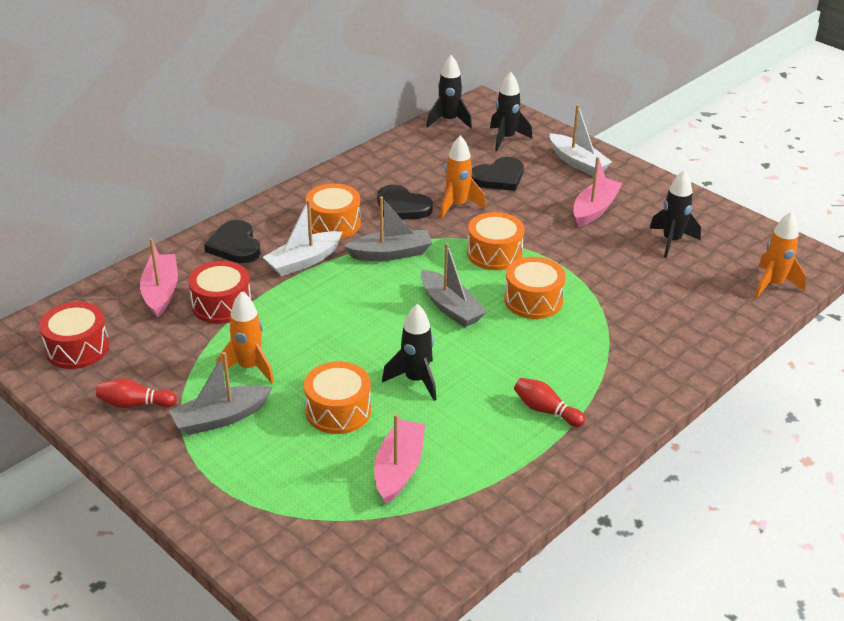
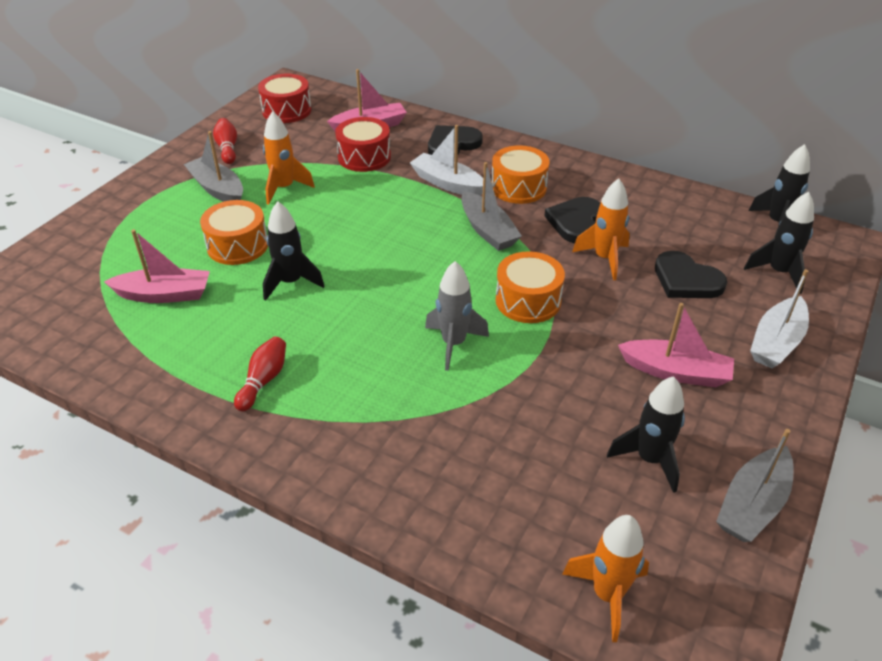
camera: 75 degrees right, 5 degrees up
grey boat [421,243,487,327] -> grey boat moved to [716,429,793,542]
orange drum [504,257,566,319] -> grey rocket [425,261,489,371]

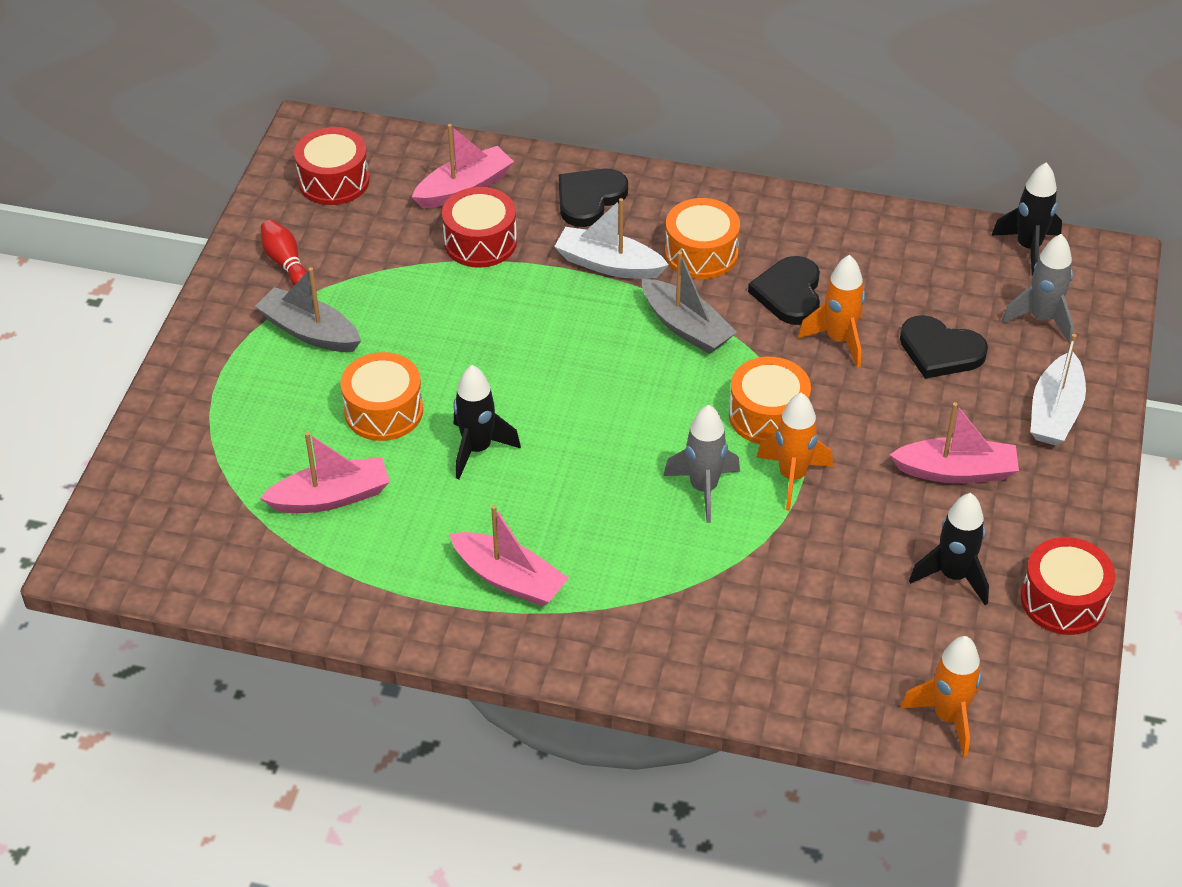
camera: 15 degrees left, 5 degrees up
red bowling pin [234,337,286,411] -> pink boat [449,505,569,606]
orange rocket [263,111,315,205] -> orange rocket moved to [756,392,833,510]
grey boat [716,429,793,542] -> red drum [1021,537,1115,635]
black rocket [744,192,814,294] -> grey rocket [1002,234,1074,344]

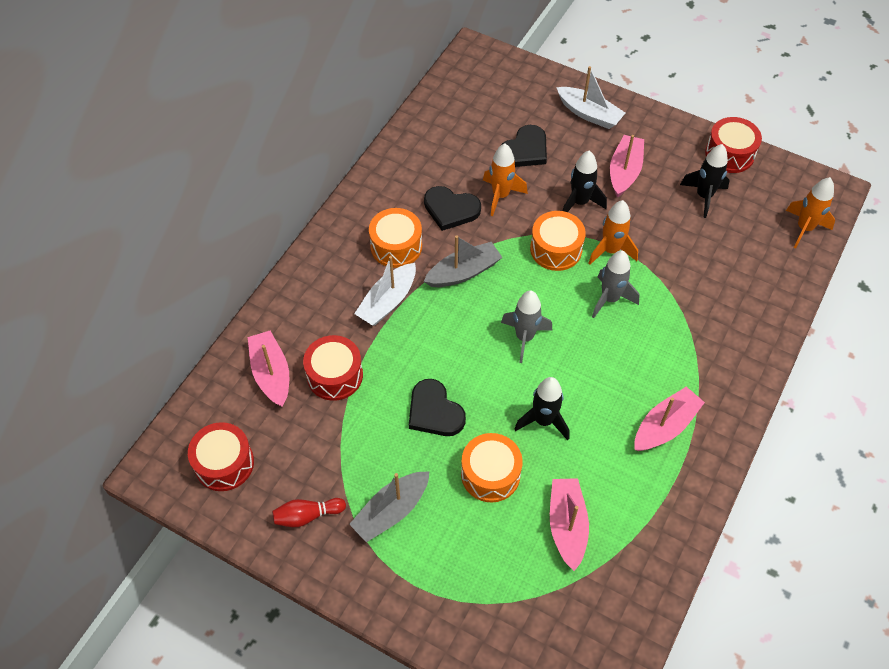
camera: 75 degrees left, 10 degrees up
black heart [559,168,628,227] -> black heart moved to [409,379,466,436]
black rocket [991,162,1062,276] -> black rocket moved to [562,150,607,212]
grey rocket [1002,234,1074,344] -> grey rocket moved to [501,290,552,363]

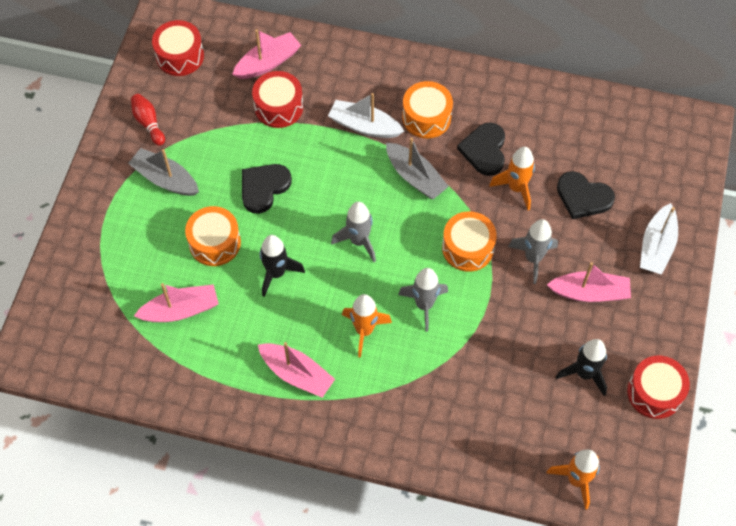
camera: 75 degrees right, 5 degrees up
black rocket [562,150,607,212] -> grey rocket [508,219,558,284]
orange rocket [589,200,638,265] -> orange rocket moved to [342,294,392,358]

